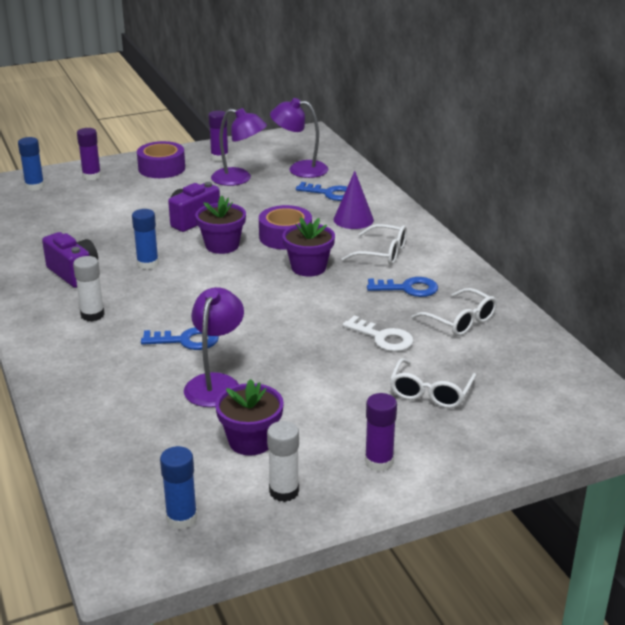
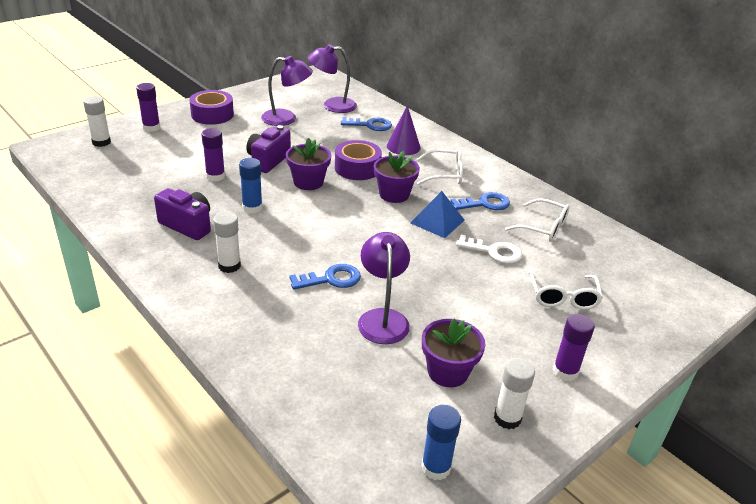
camera: 20 degrees left, 5 degrees up
blue glue stick [18,137,44,191] -> white glue stick [83,96,111,147]
purple glue stick [208,110,229,161] -> purple glue stick moved to [202,128,225,181]
none -> blue pyramid [411,191,465,238]

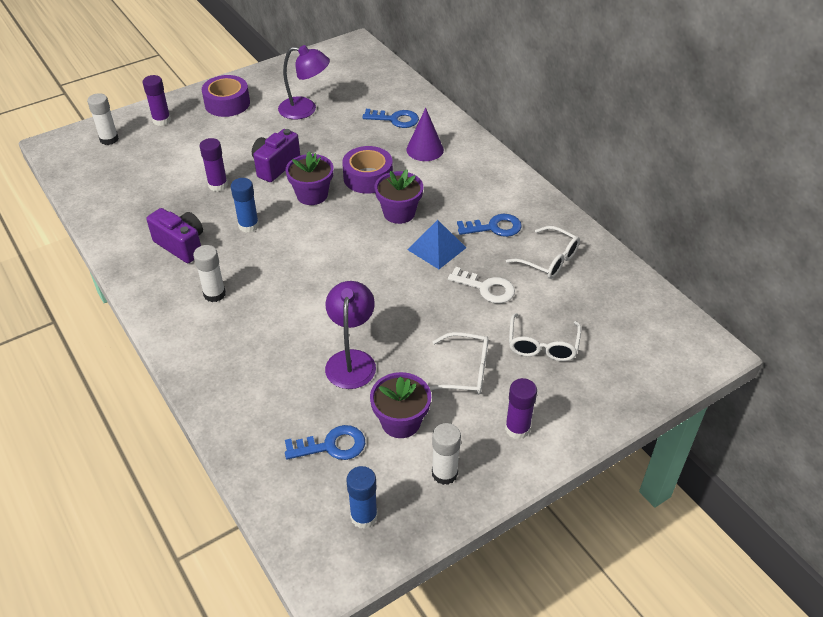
camera: 10 degrees right, 10 degrees up
blue key [289,264,361,290] -> blue key moved to [285,425,365,460]
purple lamp [308,44,357,113] -> none
white glasses [417,149,463,185] -> white glasses moved to [429,332,488,394]

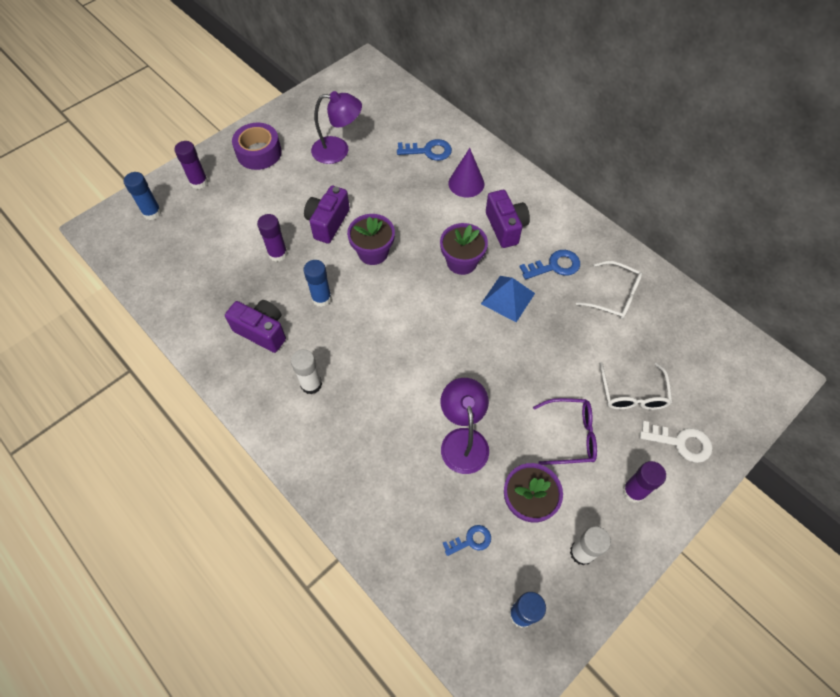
camera: 10 degrees left, 15 degrees up
white glue stick [87,93,119,145] -> blue glue stick [124,172,162,220]
blue key [285,425,365,460] -> blue key [443,525,491,556], size x0.65
purple tape [342,146,393,194] -> none
white glasses [429,332,488,394] -> purple glasses [533,398,597,465]
white key [448,267,515,303] -> white key moved to [640,421,713,463]
none -> purple camera [486,190,530,248]

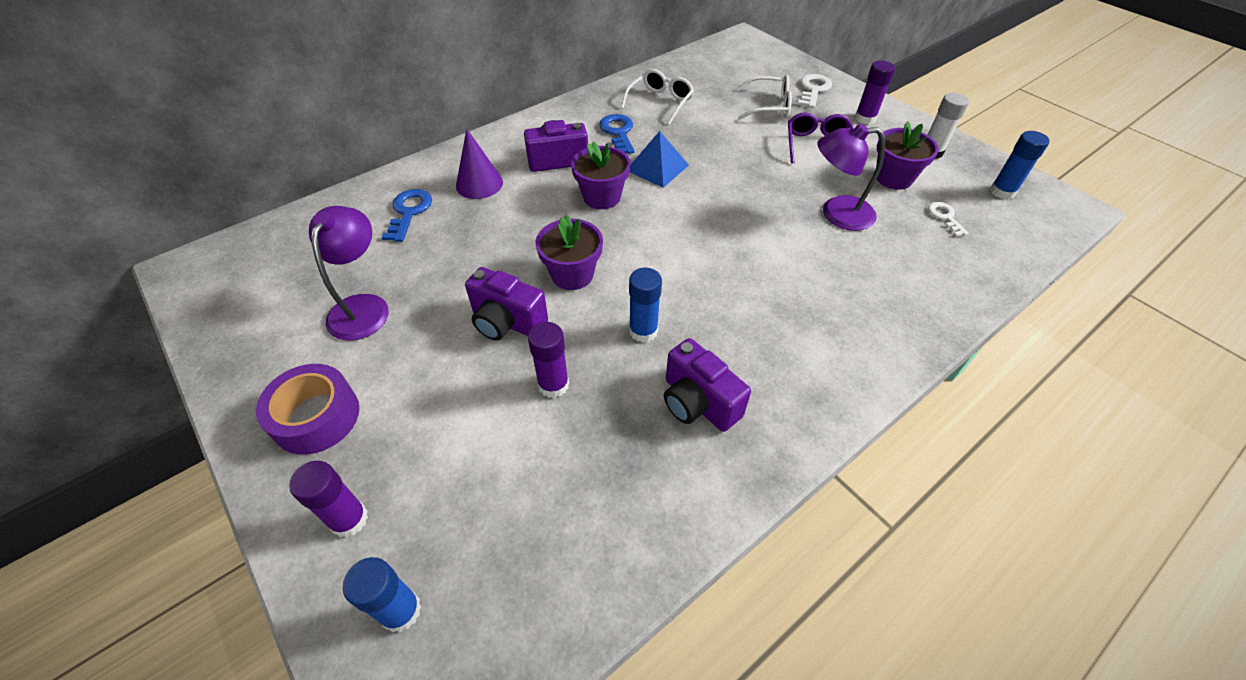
camera: 85 degrees left, 10 degrees down
purple camera [225,300,286,353] -> purple camera turned 75 degrees counterclockwise [664,338,751,432]
white glue stick [291,349,322,395] -> none
blue key [443,525,491,556] -> white key [928,202,969,236]

